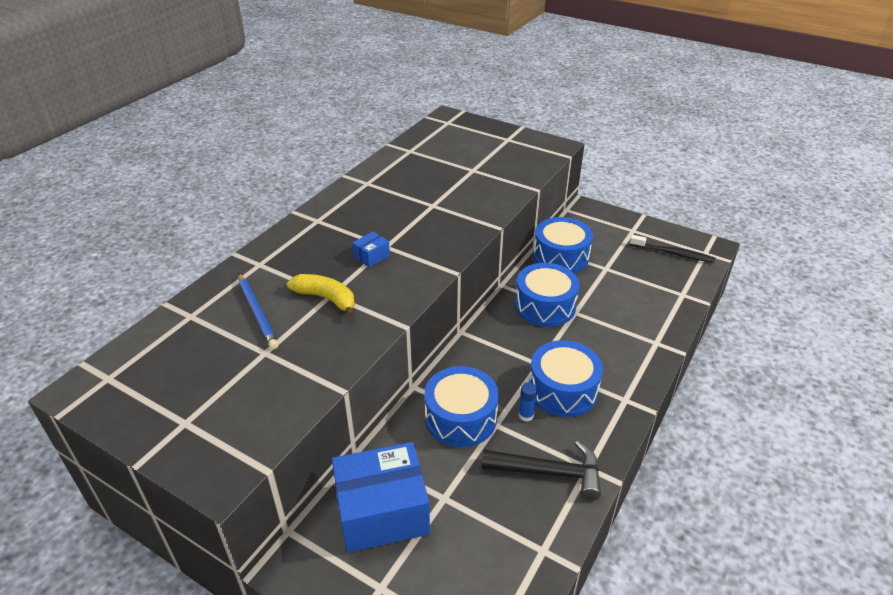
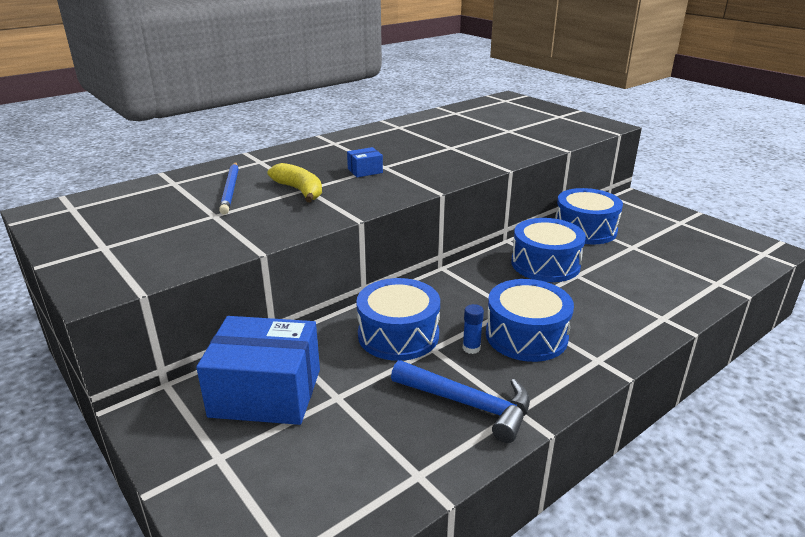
camera: 20 degrees right, 10 degrees down
black hammer [482,441,601,500] -> blue hammer [391,360,530,443]
black toothbrush [630,235,715,263] -> none

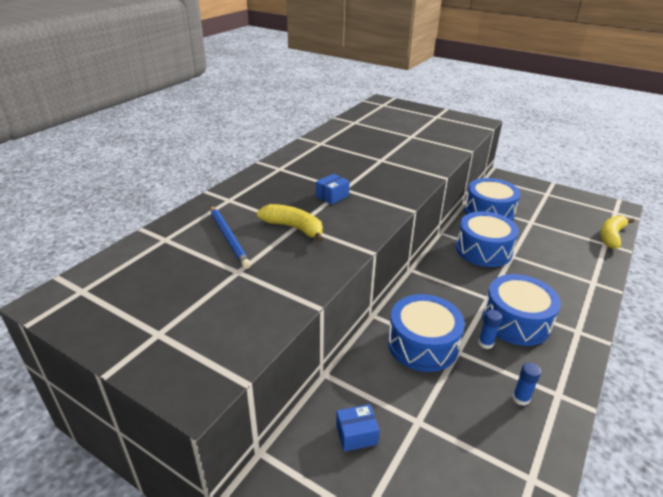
camera: 20 degrees left, 5 degrees up
blue box [196,316,320,425] -> blue box [336,404,380,452], size x0.41
blue hammer [391,360,530,443] -> blue glue stick [512,362,541,406]
none -> yellow banana [600,215,634,249]

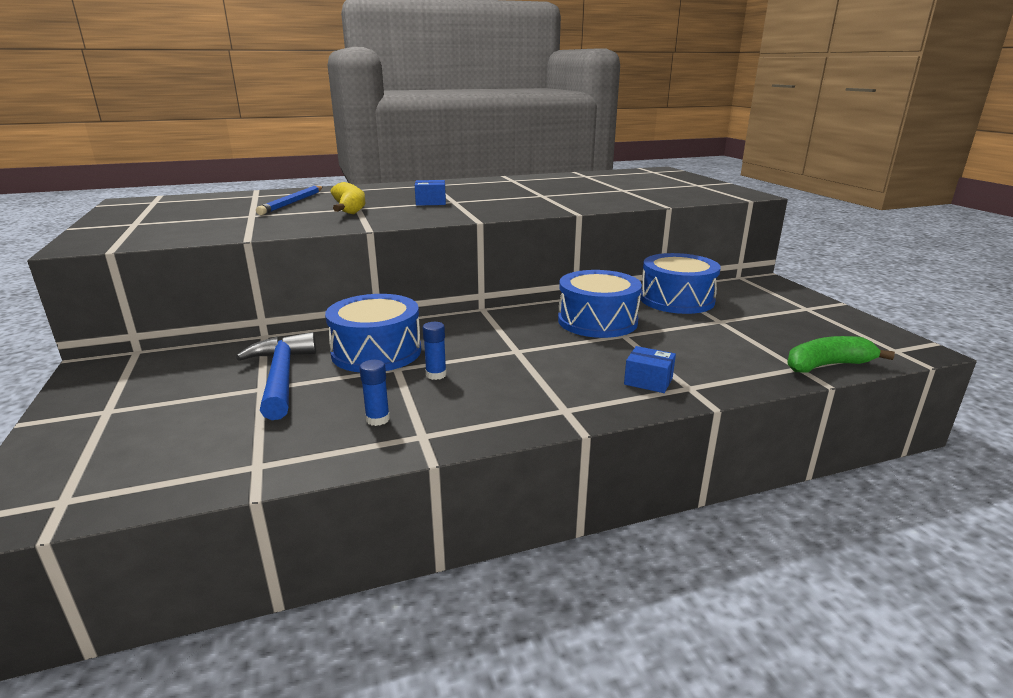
camera: 40 degrees right, 10 degrees down
blue box [336,404,380,452] -> blue box moved to [624,346,676,393]
blue drum [482,274,561,346] -> none
yellow banana [600,215,634,249] -> green banana [787,336,895,373]
none -> blue hammer [236,332,316,420]

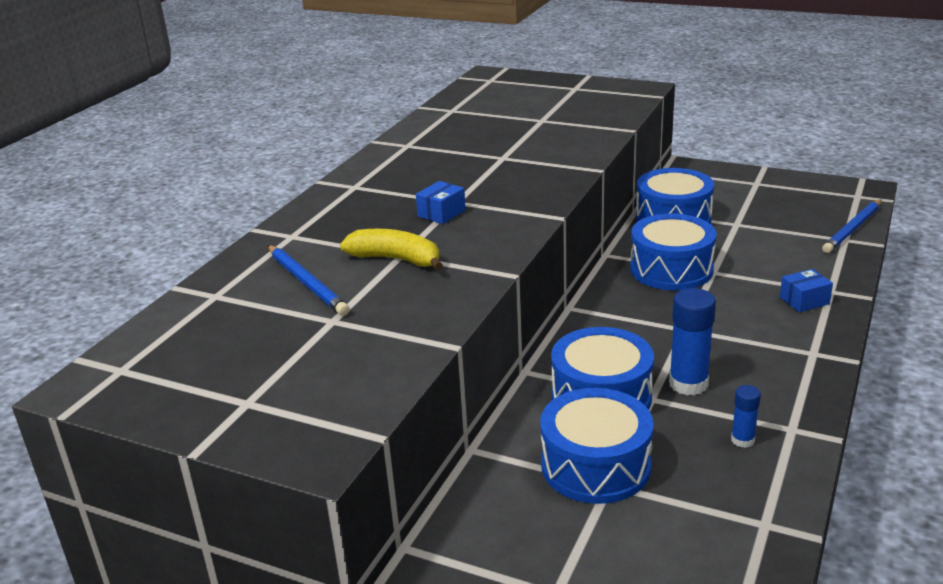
camera: 45 degrees left, 5 degrees up
blue hammer [236,332,316,420] -> blue drum [540,388,654,504]
blue glue stick [423,322,447,380] -> blue glue stick [669,288,716,395], size x1.81
green banana [787,336,895,373] -> blue pencil [822,200,881,253]

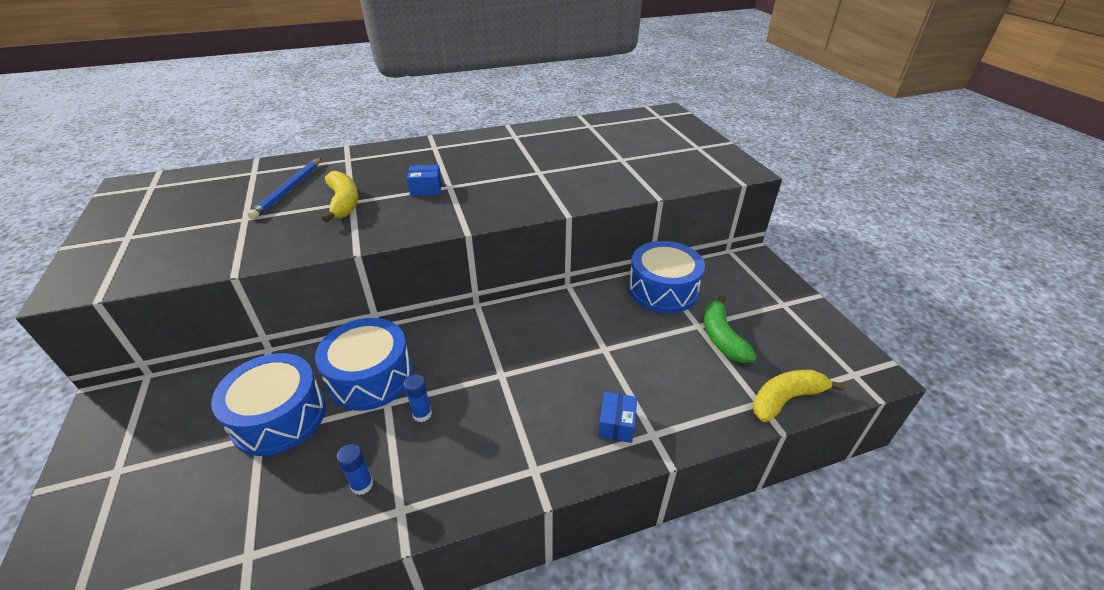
camera: 45 degrees right, 10 degrees up
blue drum [630,213,716,290] -> none
blue glue stick [669,288,716,395] -> blue glue stick [404,374,432,422], size x0.55
blue box [780,269,833,312] -> blue box turned 75 degrees clockwise [598,392,637,443]
blue pencil [822,200,881,253] -> yellow banana [753,370,845,422]
none -> green banana [704,295,757,363]

